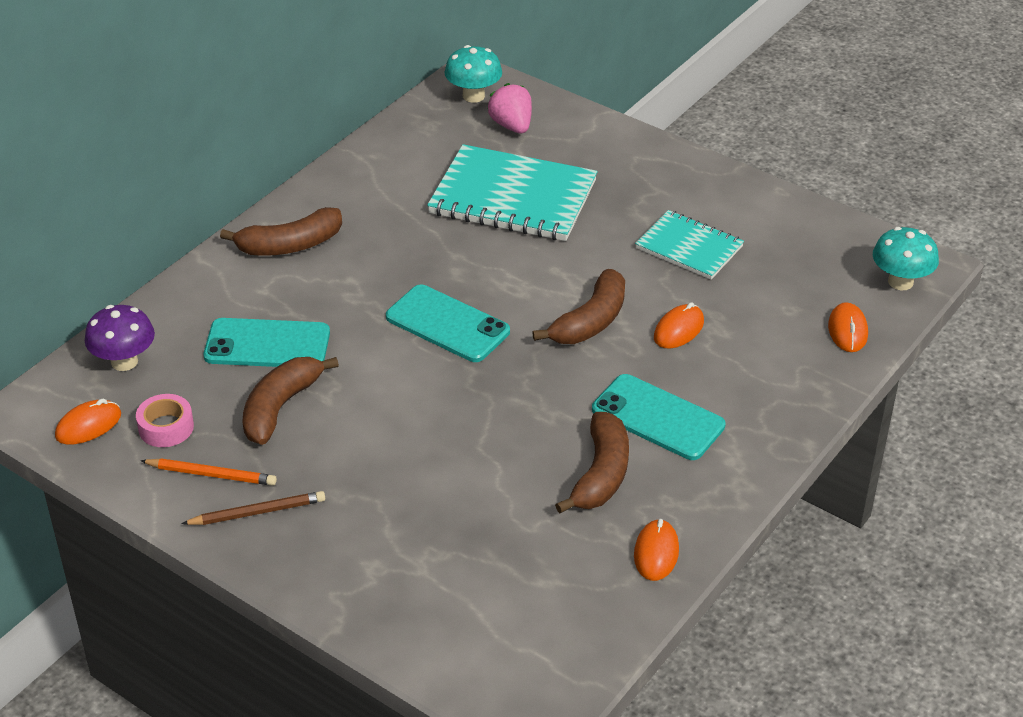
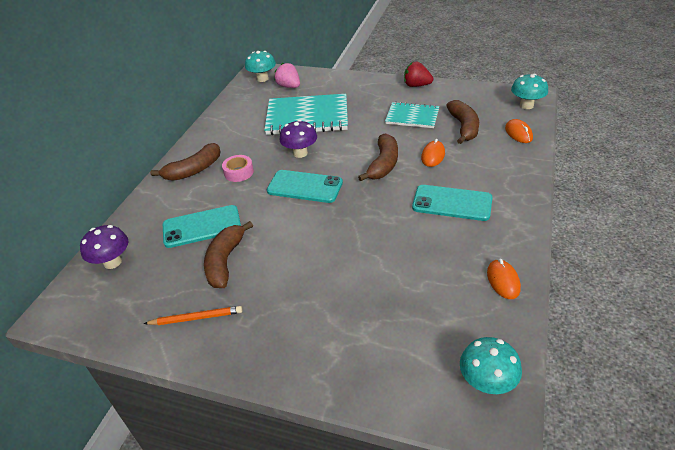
camera: 15 degrees left, 0 degrees up
orange mouse [55,399,121,445] -> none
pink tape [136,394,194,447] -> pink tape moved to [222,155,254,182]
brown pencil [181,491,325,525] -> none
brown banana [555,412,629,513] -> brown banana moved to [446,100,479,144]
none -> purple mushroom [279,120,317,158]
none -> red strawberry [404,62,433,87]
none -> turquoise mushroom [460,337,522,394]

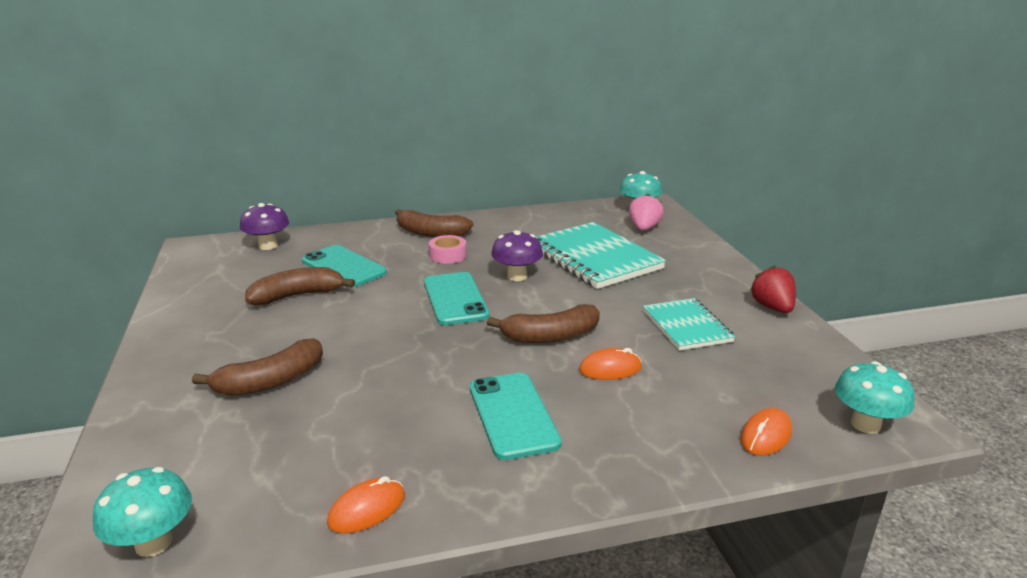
camera: 55 degrees right, 15 degrees down
orange pencil [144,306,243,325] -> none
brown banana [446,100,479,144] -> brown banana moved to [192,338,323,396]

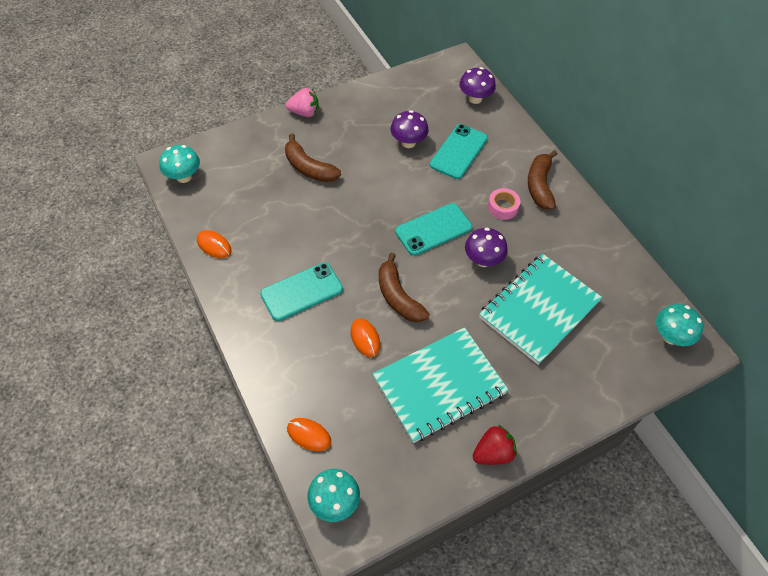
camera: 75 degrees right, 30 degrees up
brown banana [245,267,355,305] -> purple mushroom [390,110,429,148]
pink strawberry [629,194,664,231] -> pink strawberry moved to [286,88,319,117]
turquoise notebook [643,298,735,351] -> turquoise notebook [373,327,509,443], size x1.69

